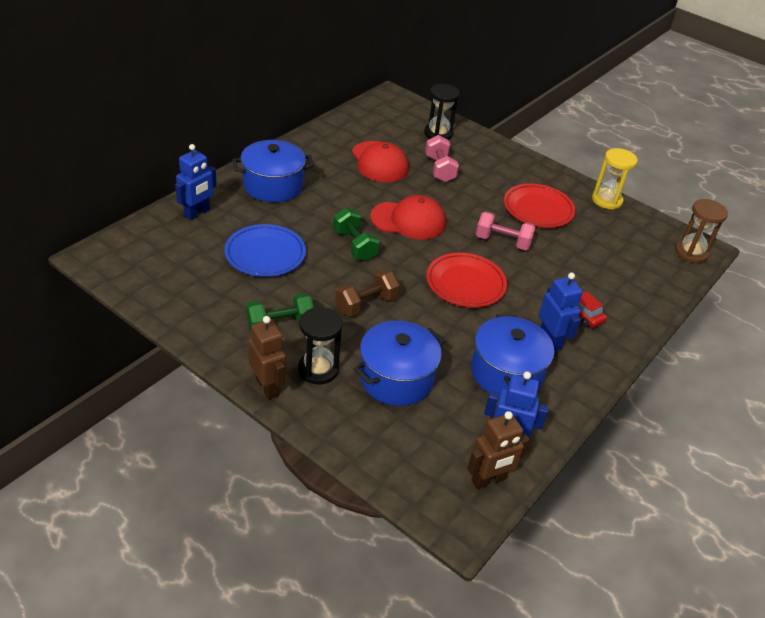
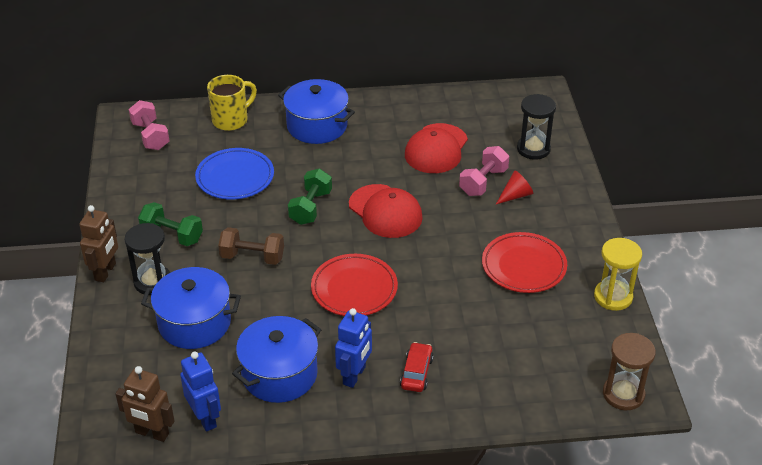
camera: 50 degrees right, 0 degrees up
blue robot [175,144,217,220] -> yellow mug [207,75,257,131]
pink dumbbell [476,212,536,250] -> pink dumbbell moved to [129,100,169,150]
none -> red cone [496,171,533,204]

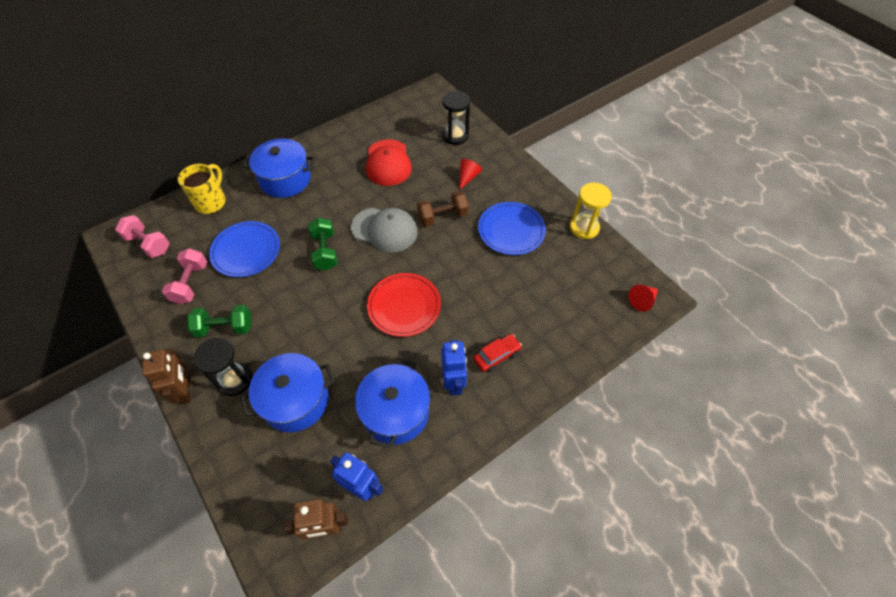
camera: 30 degrees left, 15 degrees up
brown dumbbell [218,227,284,265] -> brown dumbbell moved to [417,191,469,227]
red cap [349,184,423,238] -> grey cap [351,208,418,253]
red car [400,342,434,392] -> red car turned 75 degrees clockwise [473,334,522,372]
pink dumbbell [459,146,509,196] -> pink dumbbell moved to [162,248,207,304]
red plate [482,232,567,293] -> blue plate [478,202,546,255]
brown hourglass [603,333,656,410] -> red cone [628,285,658,312]

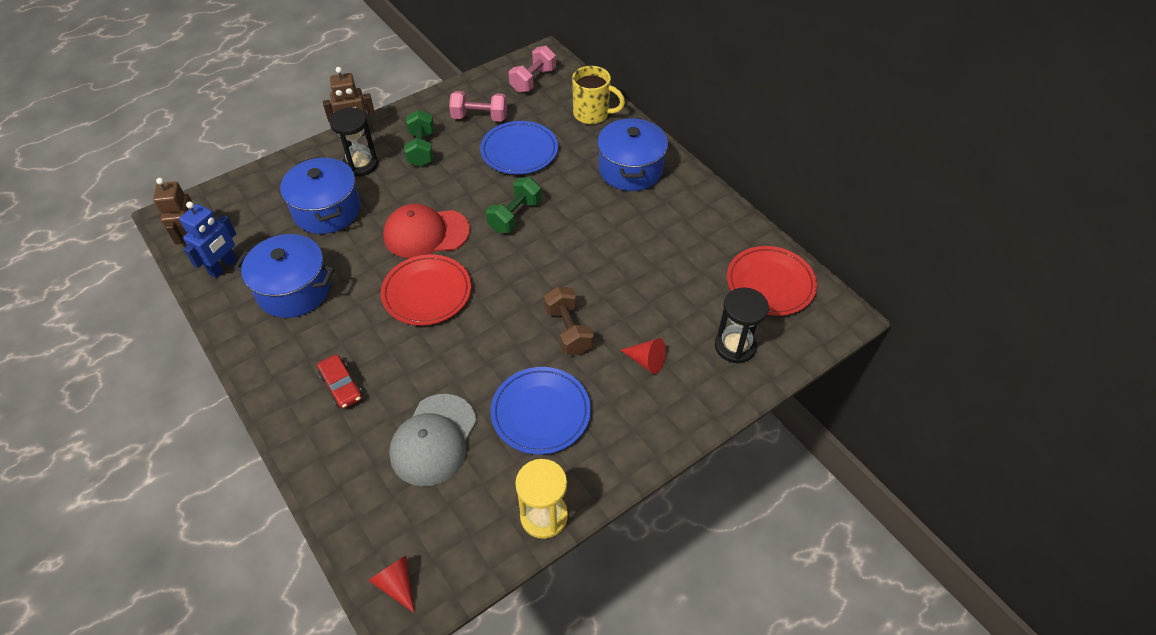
camera: 90 degrees right, 5 degrees down
green dumbbell [308,218,338,270] -> green dumbbell turned 45 degrees counterclockwise [486,177,541,233]
grey cap [351,208,418,253] -> grey cap moved to [389,394,477,486]
red cap [366,139,412,186] -> red cap moved to [383,204,470,258]
blue robot [441,340,467,395] -> none
none -> red plate [727,246,817,316]

